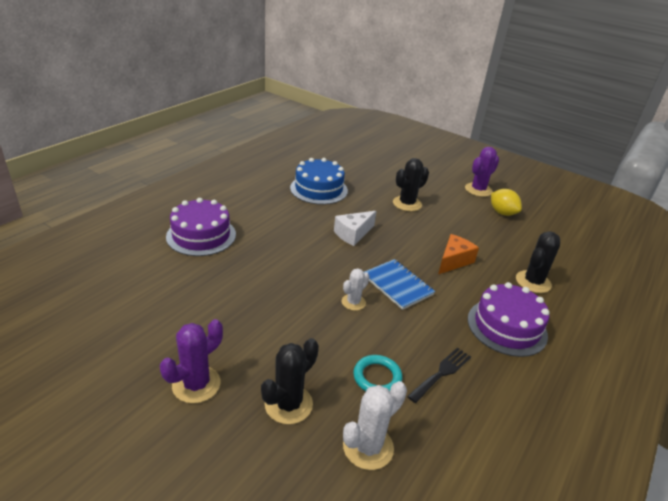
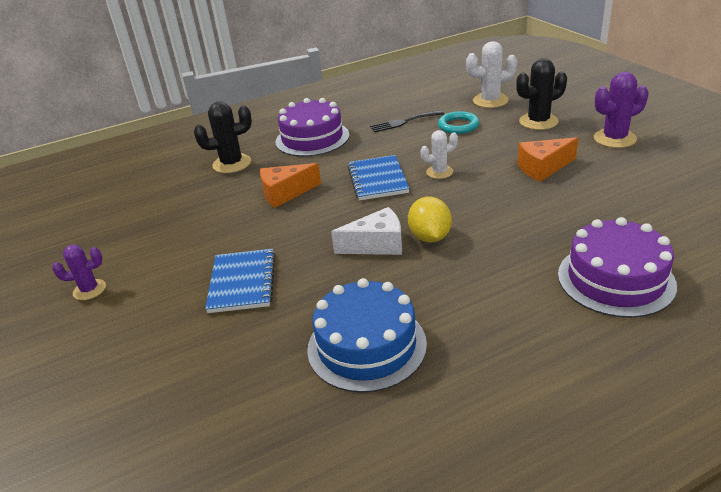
camera: 145 degrees left, 0 degrees up
black cactus [393,158,429,211] -> blue notebook [205,249,275,313]
purple cactus [465,147,499,197] -> purple cactus [52,245,106,300], size x0.64
yellow lemon [491,189,522,216] -> yellow lemon moved to [408,196,452,242]
none -> orange cheese [517,137,578,182]

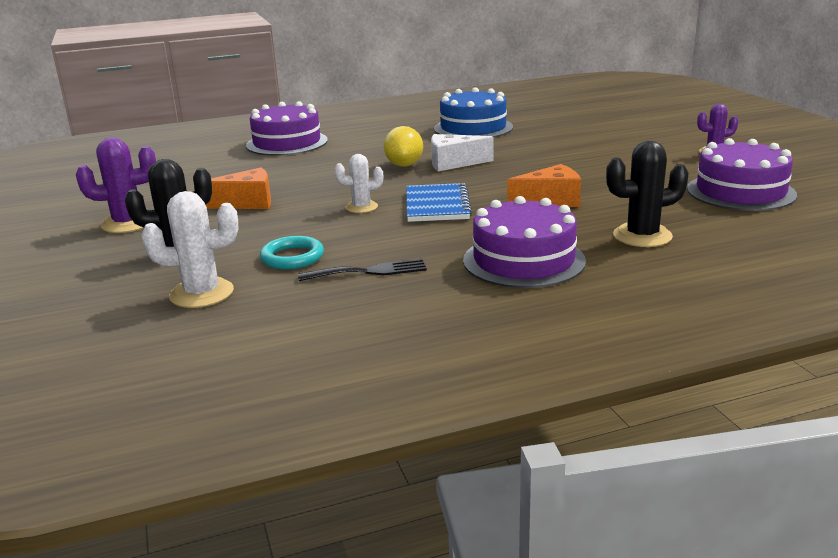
camera: 175 degrees left, 10 degrees down
blue notebook [205,249,275,313] -> none
none -> purple cake [687,138,797,211]

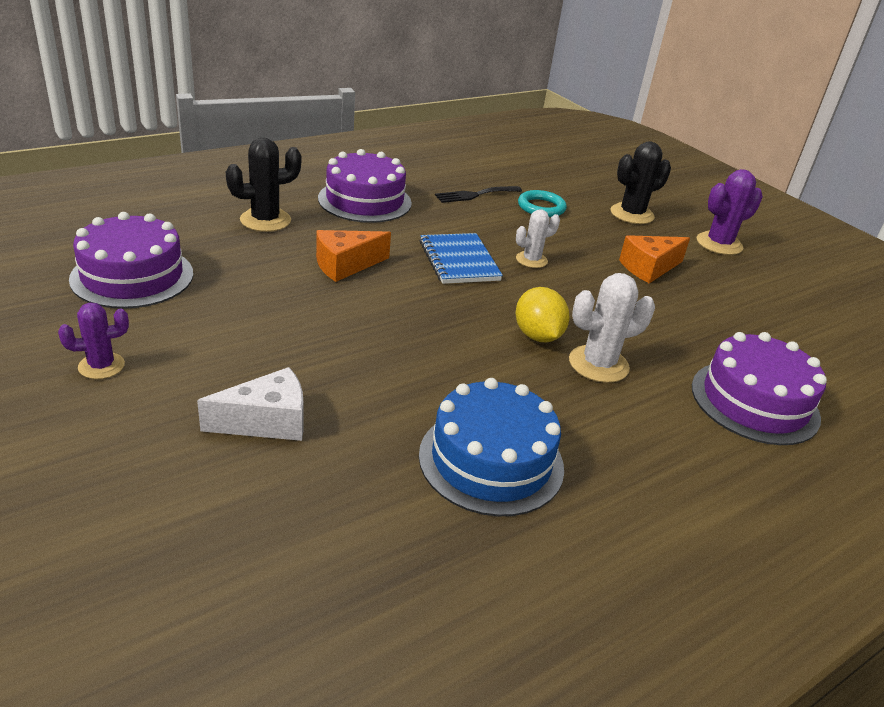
camera: 160 degrees right, 10 degrees up
white cactus [141,191,239,308] -> white cactus moved to [569,273,655,383]
white cheese [431,134,493,171] -> white cheese moved to [197,367,303,441]

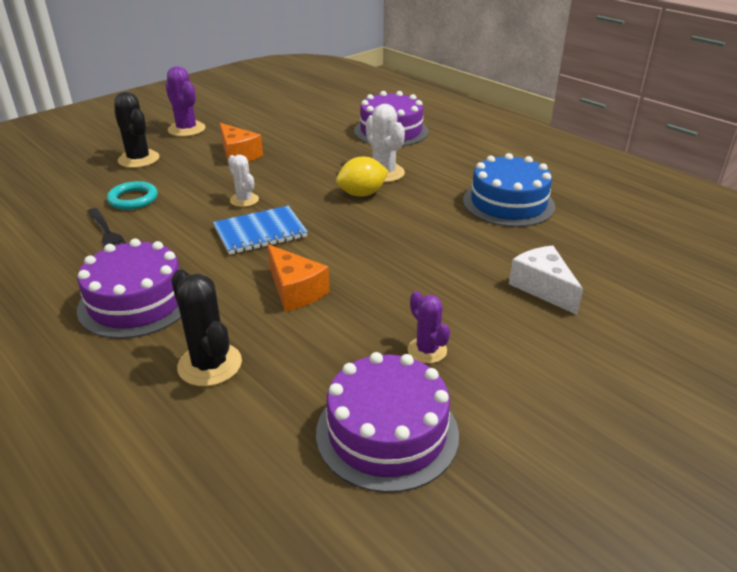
camera: 95 degrees left, 0 degrees up
purple cactus [58,303,129,379] -> purple cactus moved to [408,291,450,364]

